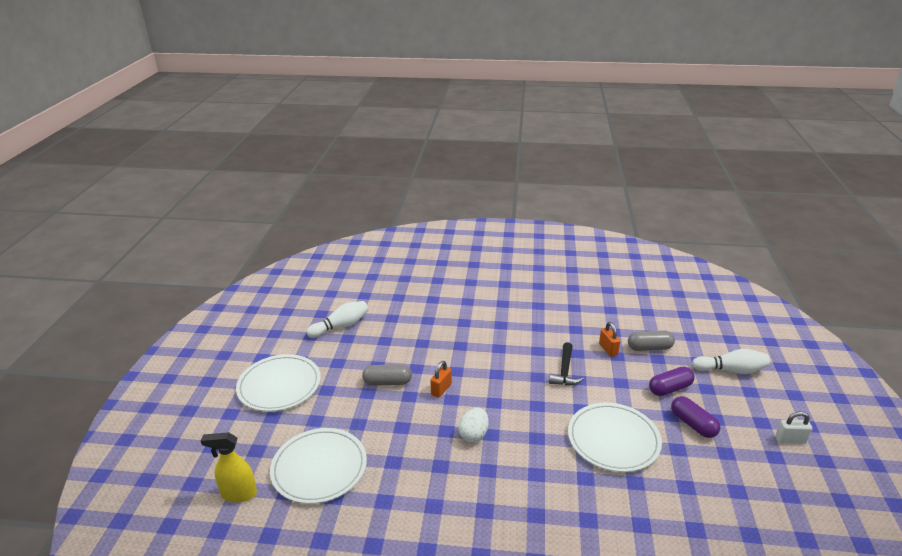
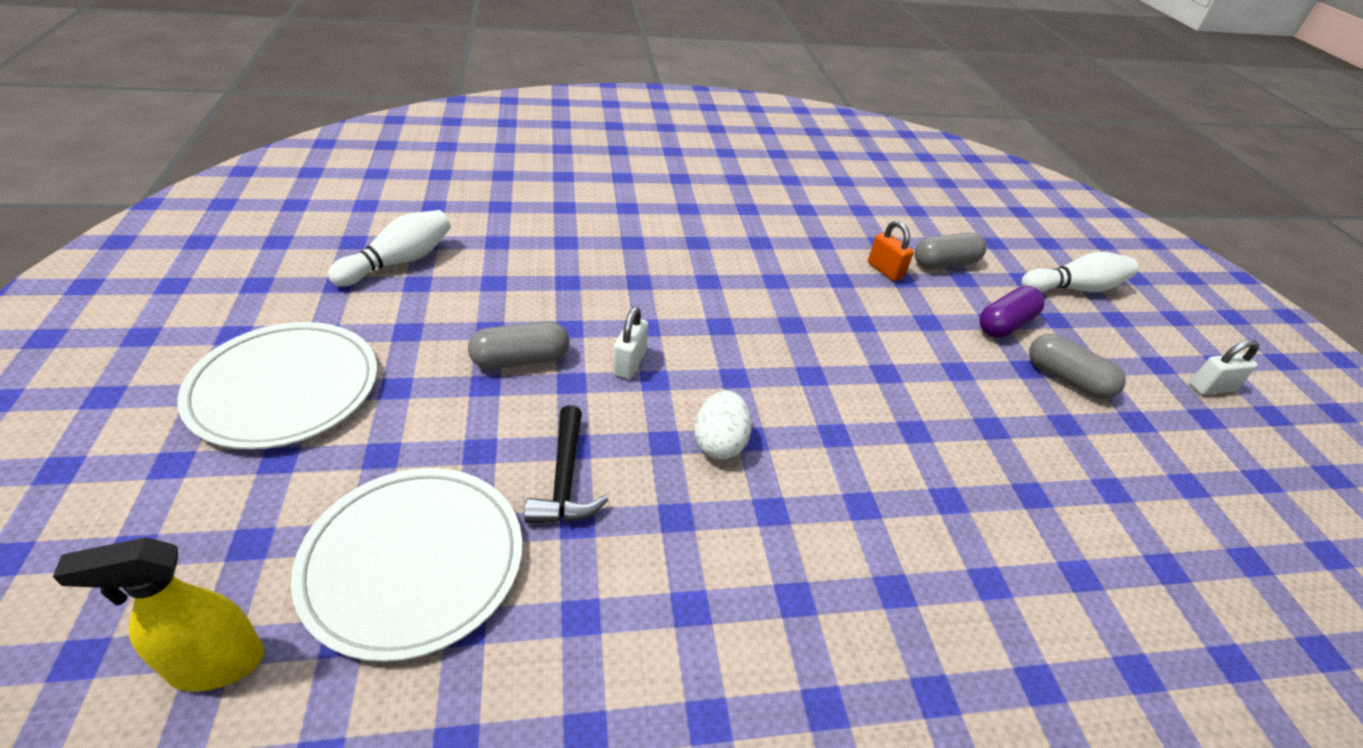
camera: 20 degrees left, 10 degrees up
orange padlock [430,361,452,398] -> white padlock [613,306,648,379]
black hammer [549,342,584,386] -> black hammer moved to [524,405,608,523]
white plate [568,403,662,472] -> none
purple capsule [671,396,720,438] -> grey capsule [1029,334,1126,399]

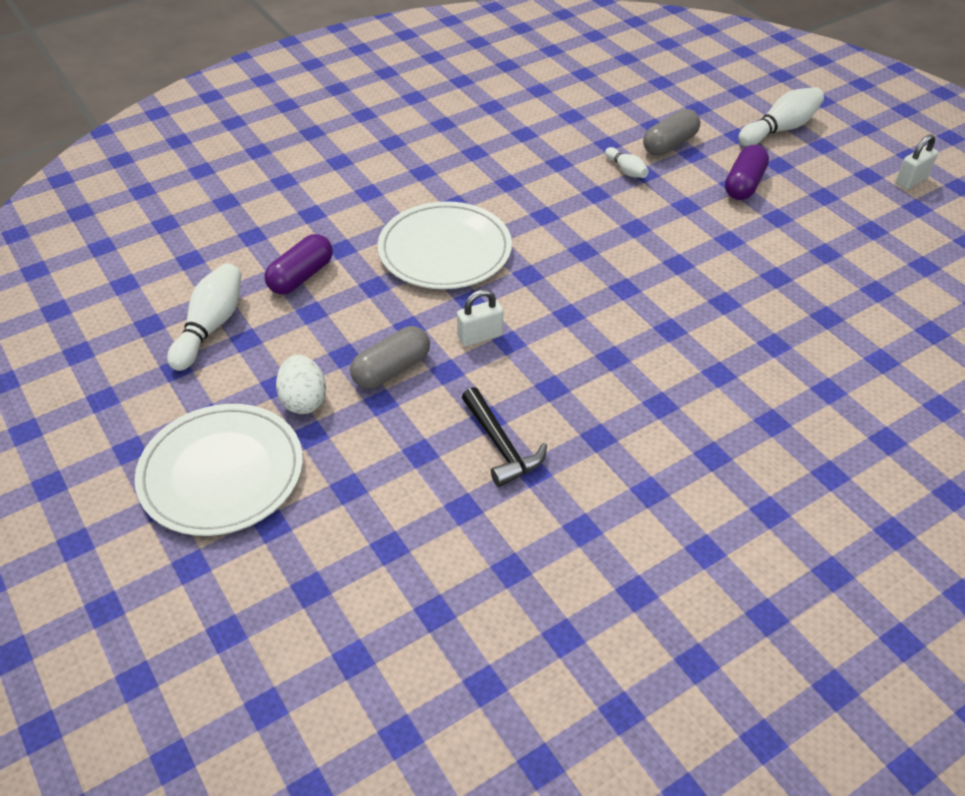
camera: 20 degrees left, 5 degrees up
yellow spray bottle [53,537,265,692] -> none
white plate [291,468,522,662] -> white plate moved to [378,201,512,289]
white padlock [613,306,648,379] -> white padlock turned 75 degrees clockwise [457,289,503,347]
white egg [694,390,752,459] -> white egg moved to [276,355,326,414]
orange padlock [868,221,914,281] -> white bowling pin [605,147,649,178]
grey capsule [1029,334,1126,399] -> none
none -> purple capsule [265,234,333,294]

